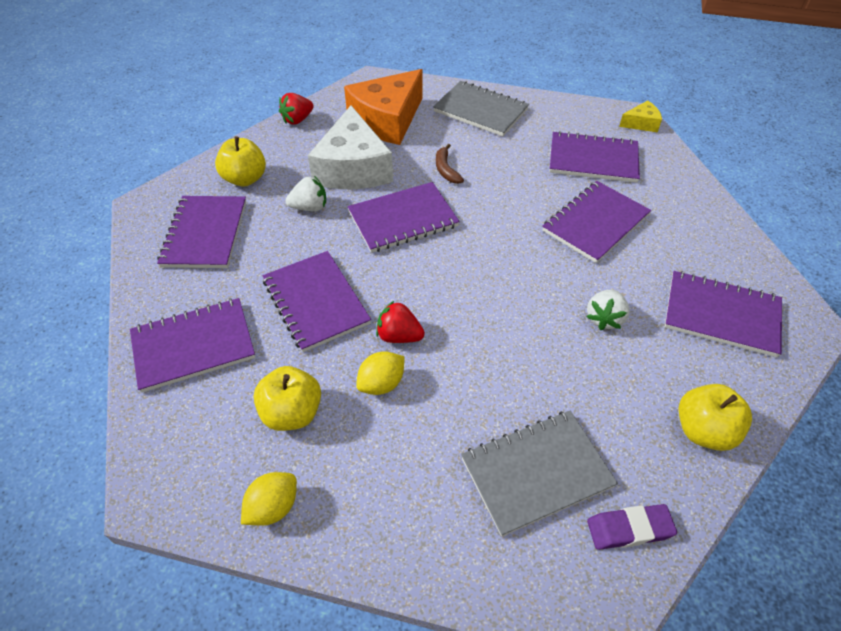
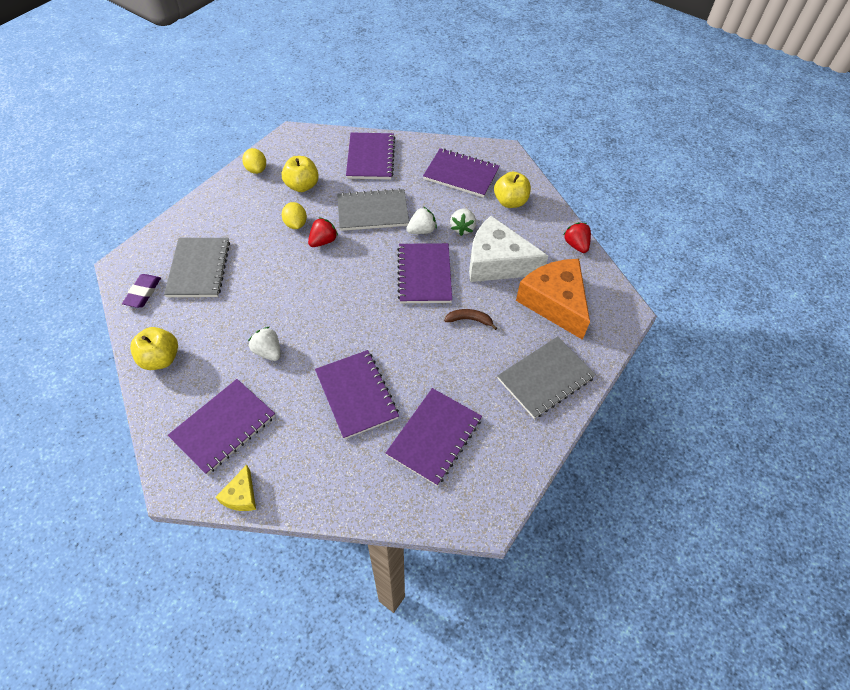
camera: 110 degrees right, 5 degrees up
purple notebook [263,251,371,352] -> grey notebook [337,188,409,231]
yellow cheese [619,100,662,132] -> yellow cheese moved to [216,465,256,511]
none -> white strawberry [406,207,437,234]

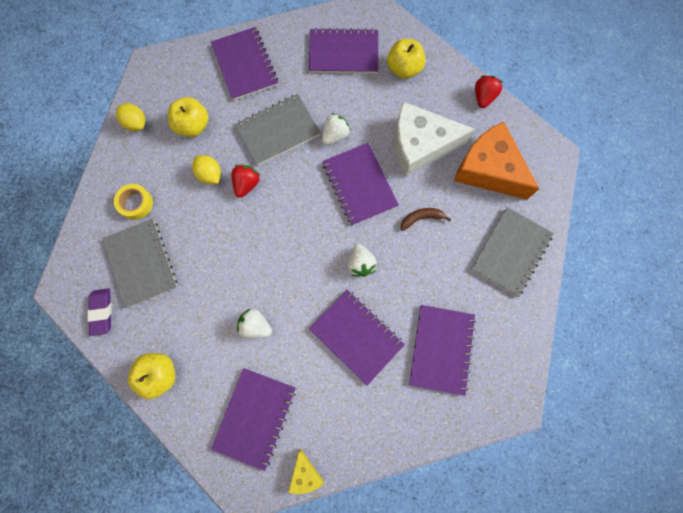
camera: 20 degrees left, 20 degrees up
white strawberry [450,208,476,236] -> white strawberry moved to [348,244,377,277]
red strawberry [563,222,591,253] -> red strawberry turned 60 degrees clockwise [475,75,503,108]
none -> yellow tape [114,184,153,220]

